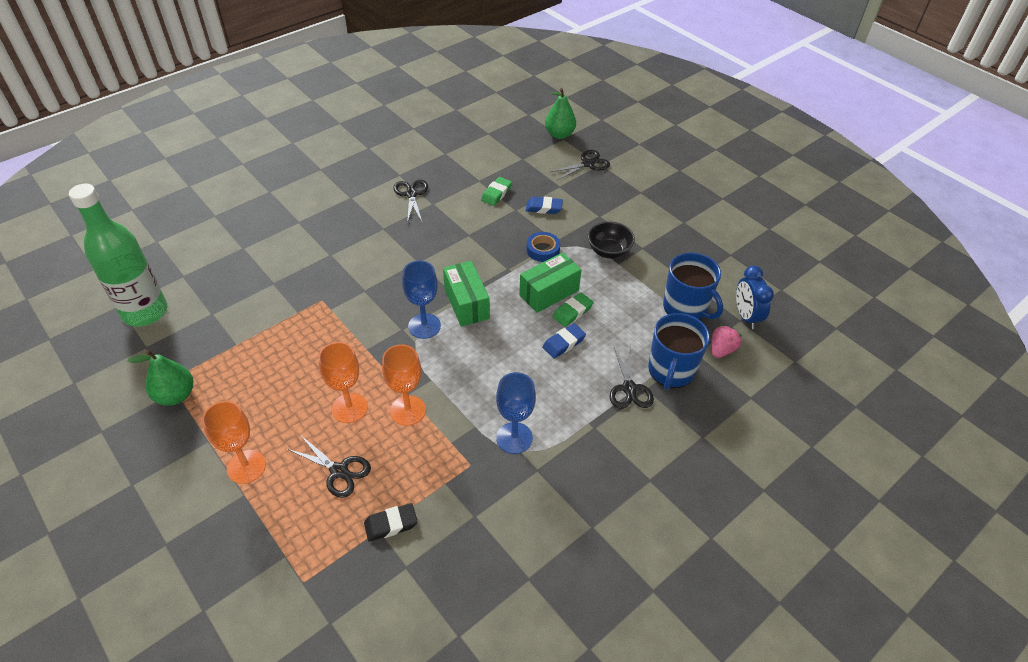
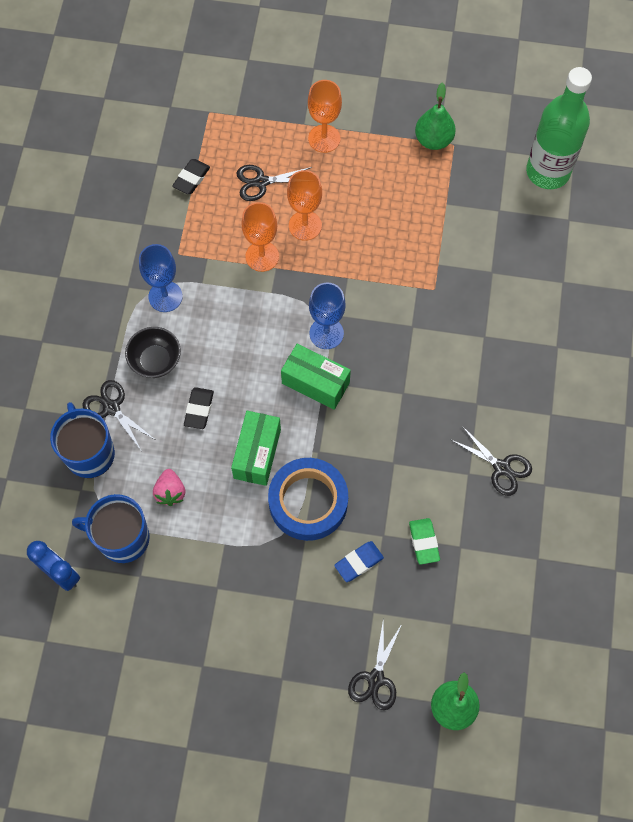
camera: 140 degrees right, 20 degrees up
blue tape [526,232,560,262] -> blue tape [268,458,348,541], size x1.92
blue eraser [542,323,586,359] -> black eraser [184,387,214,429]
green eraser [553,293,594,327] -> none
black bowl [588,221,635,258] -> black bowl moved to [125,327,181,378]
pink strawberry [712,325,742,358] -> pink strawberry moved to [153,469,185,506]

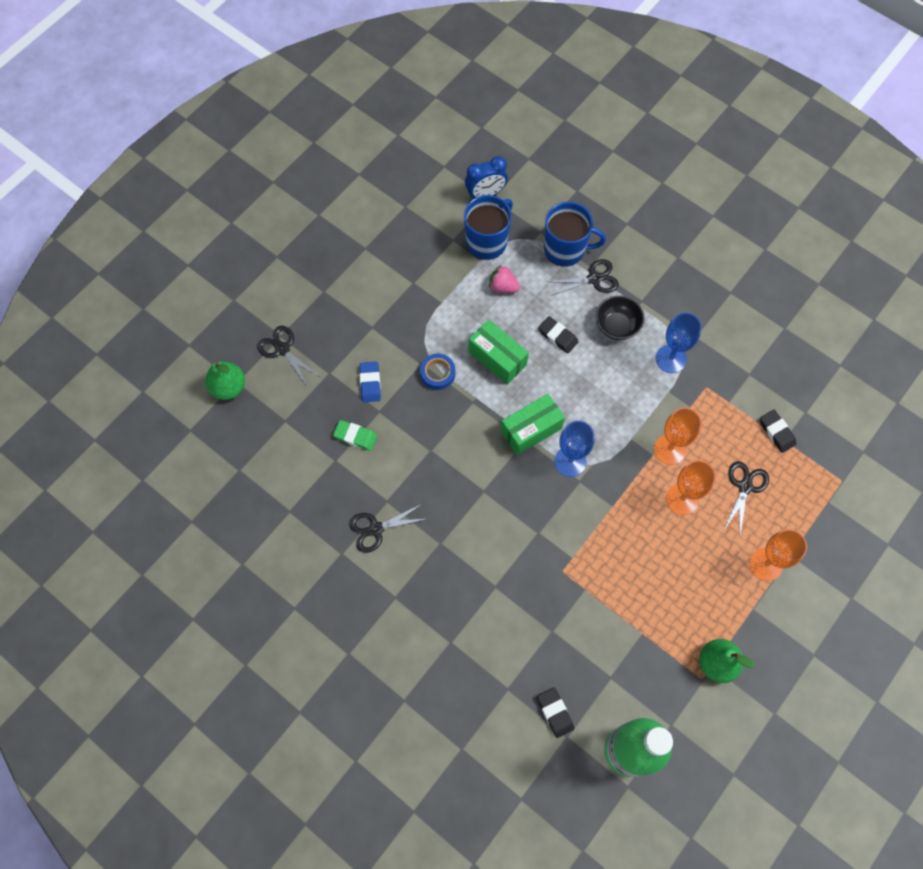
camera: 120 degrees right, 0 degrees up
blue tape [268,458,348,541] -> blue tape [420,354,456,390], size x0.52
none -> black eraser [537,687,574,738]

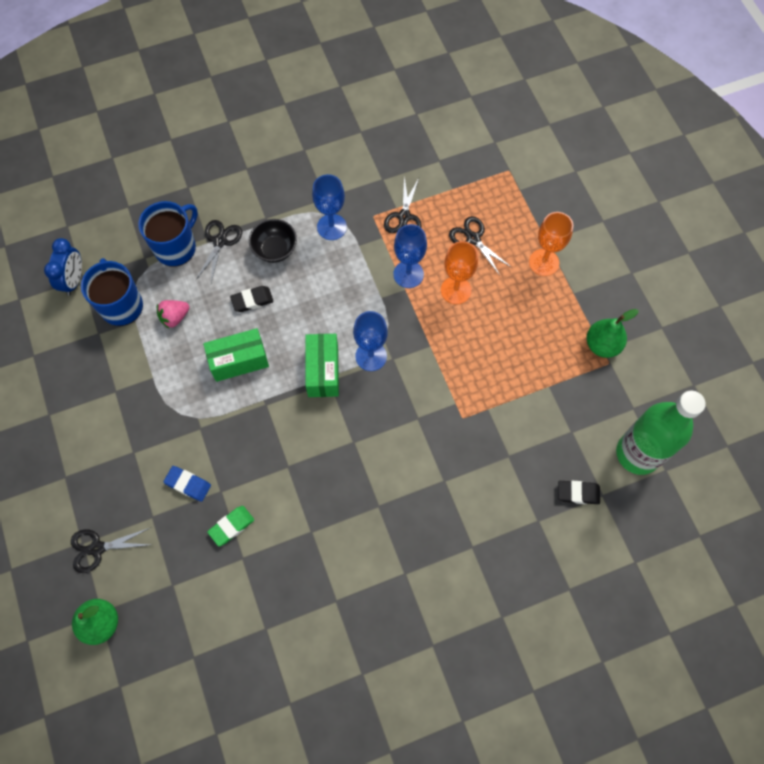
camera: 60 degrees left, 0 degrees up
black scissors [349,504,426,553] -> black scissors moved to [384,176,422,233]
blue tape [420,354,456,390] -> none
orange goblet [654,408,702,465] -> blue goblet [393,224,427,288]
black eraser [760,410,796,453] -> none

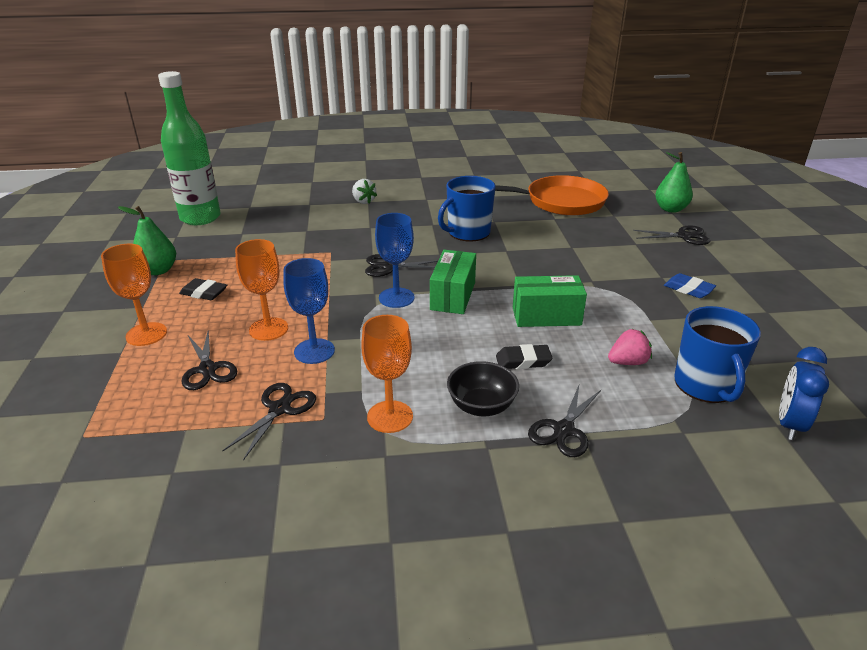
camera: 165 degrees left, 35 degrees down
blue mug [138,201,198,267] -> blue mug moved to [438,176,495,241]
blue eraser [163,466,211,502] -> blue eraser moved to [664,273,716,298]
green eraser [207,506,254,546] -> none
blue goblet [312,174,347,240] -> orange goblet [361,315,413,433]
black eraser [558,481,600,504] -> black eraser moved to [179,278,227,300]
none -> white strawberry [352,179,377,204]
none -> black scissors [365,254,438,277]
none -> orange pan [495,175,609,216]

